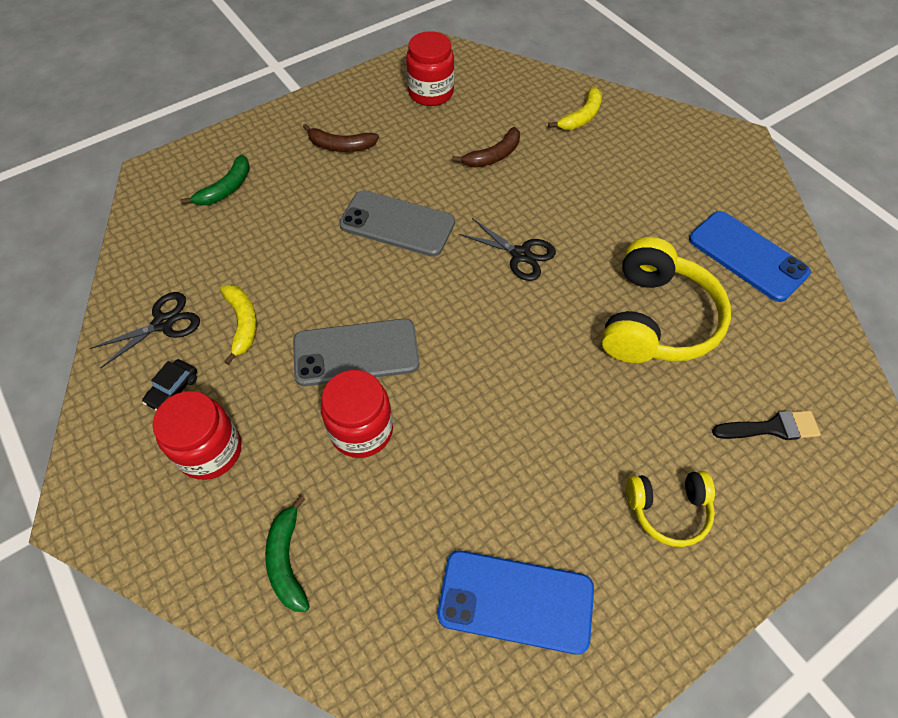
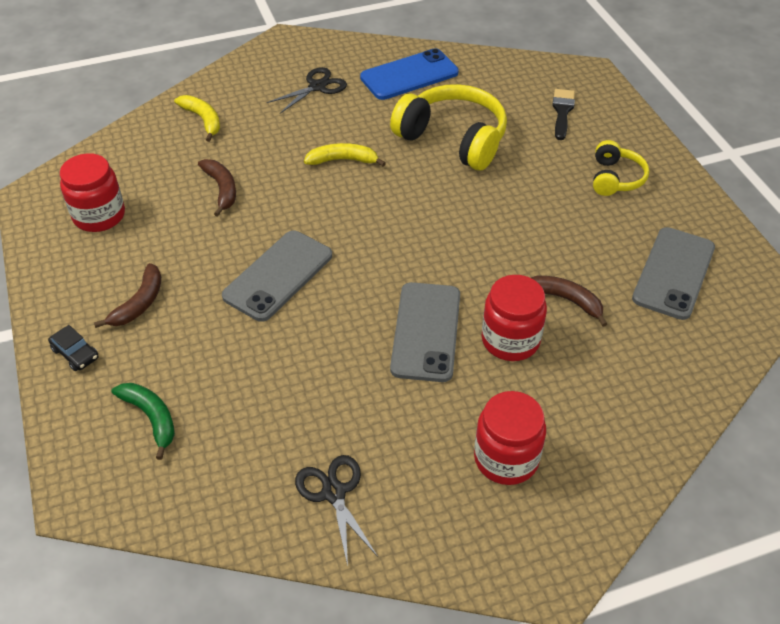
camera: 75 degrees left, 10 degrees down
black car [142,359,197,411] -> black car moved to [48,325,98,371]
yellow banana [220,284,257,365] -> yellow banana moved to [304,143,386,167]
green banana [265,496,310,612] -> none
blue phone [438,550,594,655] -> grey phone [632,227,715,320]
black scissors [459,218,556,281] -> black scissors moved to [267,67,347,113]
none -> brown banana [531,276,607,327]

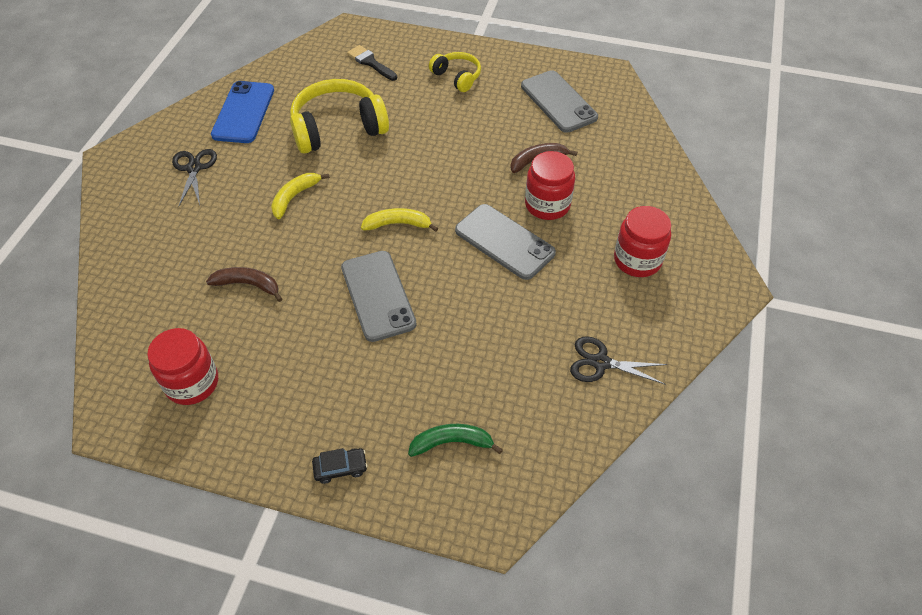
camera: 55 degrees left, 5 degrees up
brown banana [94,263,161,328] -> none
yellow banana [174,95,220,142] -> yellow banana moved to [361,208,438,232]

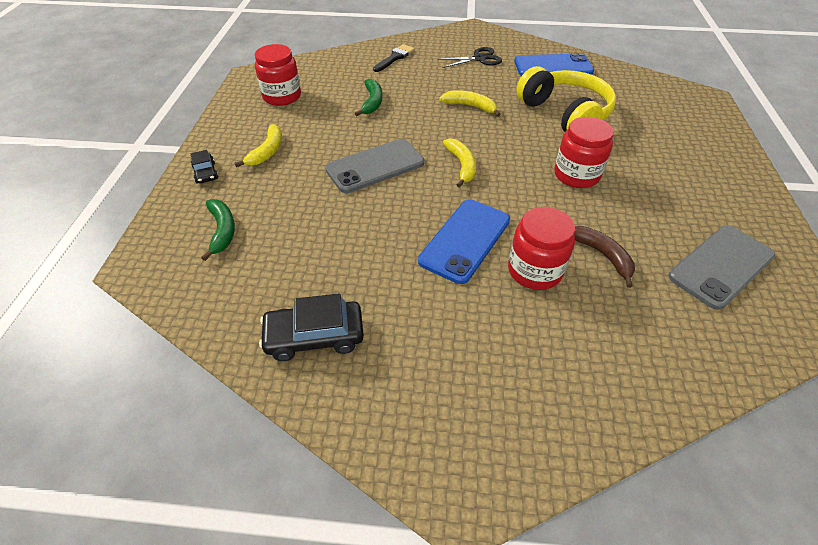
camera: 80 degrees right, 5 degrees down
brown banana [206,267,282,302] -> green banana [355,79,382,116]
black brush [347,45,397,81] -> black brush moved to [373,44,415,72]
yellow headphones [429,52,481,92] -> none
grey phone [455,204,556,280] -> blue phone [418,199,510,284]
black scissors [570,336,667,385] -> black car [259,293,364,361]
red jar [614,206,671,277] -> red jar moved to [554,117,614,188]
none -> yellow banana [234,124,282,167]

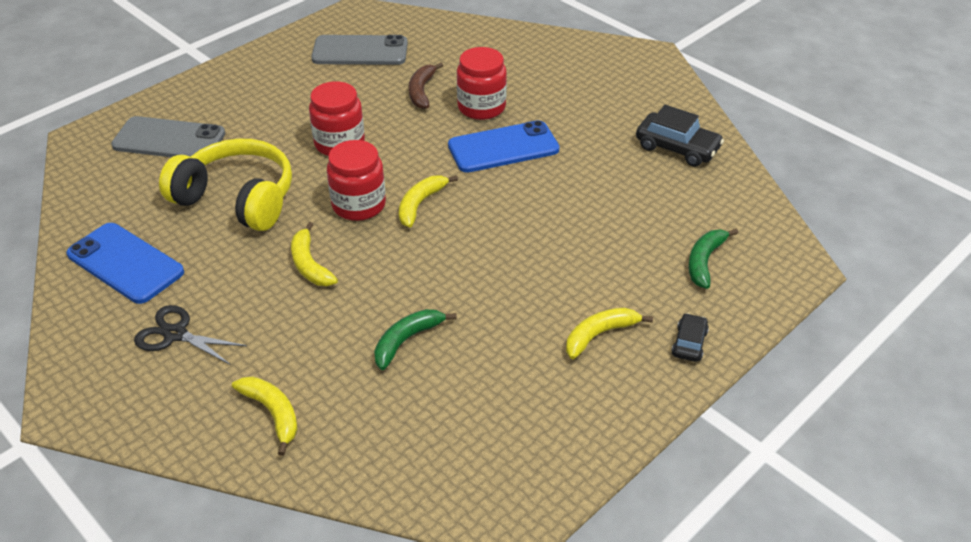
camera: 140 degrees left, 5 degrees down
red jar [255,44,301,106] -> red jar moved to [327,140,386,221]
grey phone [325,139,424,193] -> grey phone moved to [111,116,225,157]
black brush [373,44,415,72] -> yellow banana [232,377,298,456]
yellow headphones [516,66,616,132] -> yellow headphones turned 105 degrees clockwise [159,139,292,231]

